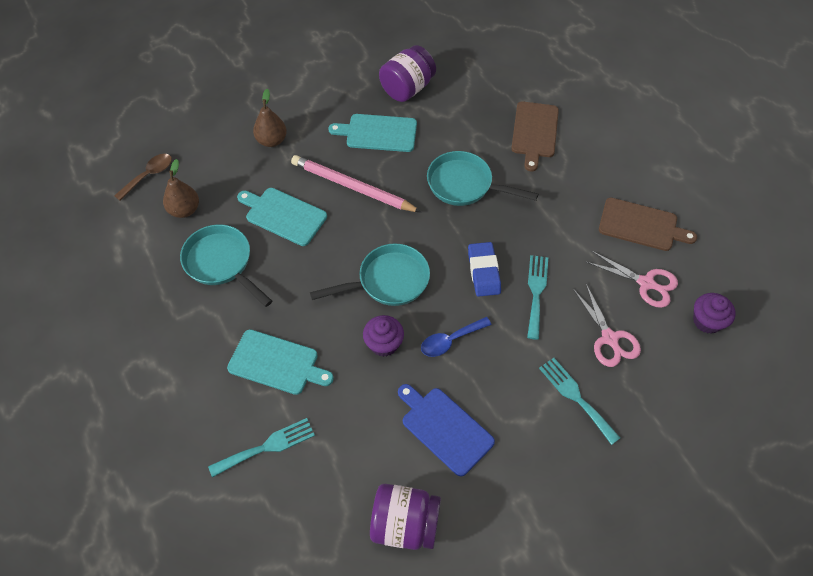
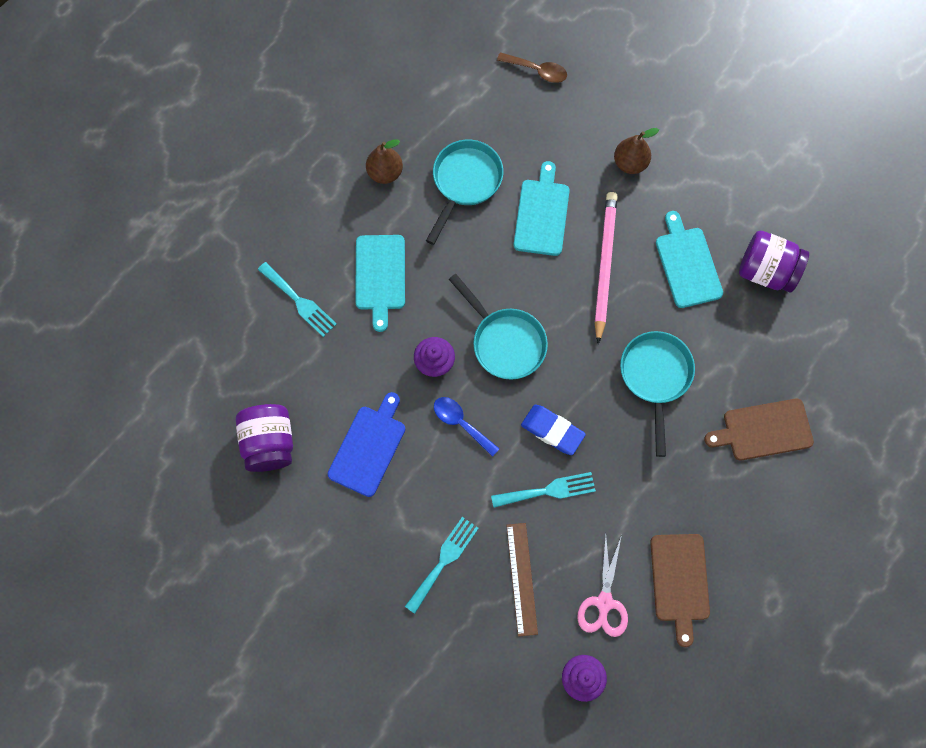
camera: 70 degrees right, 15 degrees up
brown pear [163,159,199,218] -> brown pear moved to [366,139,403,184]
blue eraser [468,242,501,297] -> blue eraser turned 60 degrees clockwise [521,405,586,455]
pink scissors [573,284,641,367] -> brown ruler [506,523,538,637]

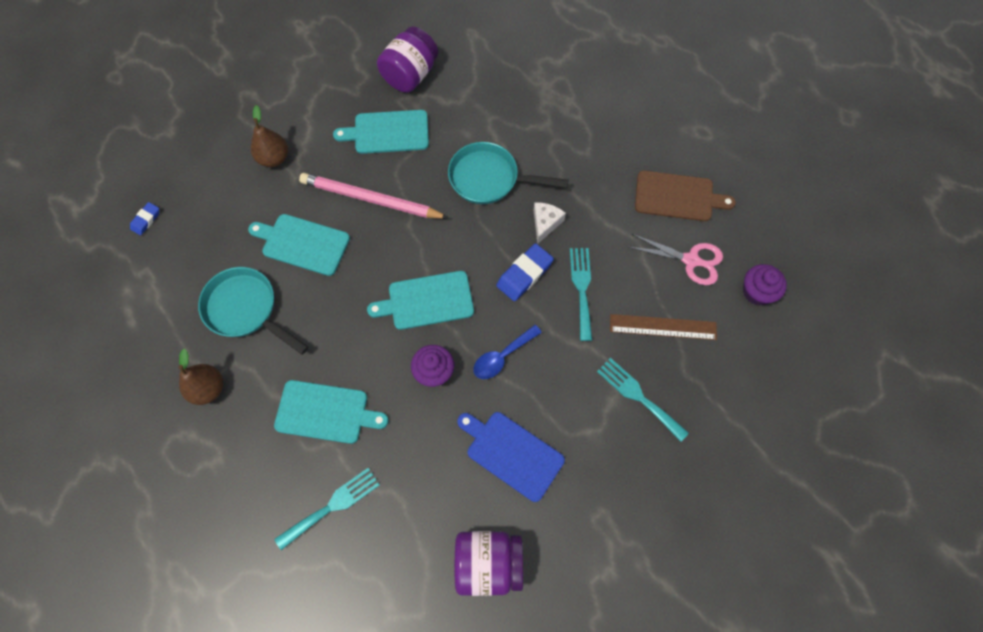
camera: 80 degrees left, 5 degrees down
turquoise pan [449,274,548,380] -> turquoise cutting board [367,271,474,330]
brown spoon [497,52,567,83] -> blue eraser [130,202,159,235]
brown cutting board [704,399,814,460] -> none
none -> white cheese [534,203,566,244]

